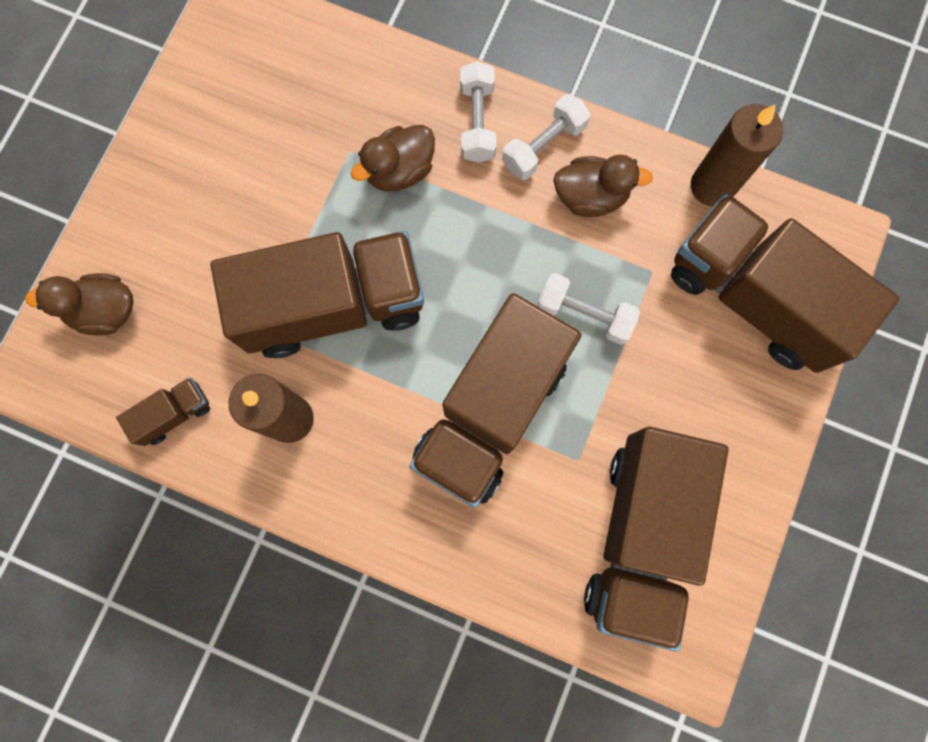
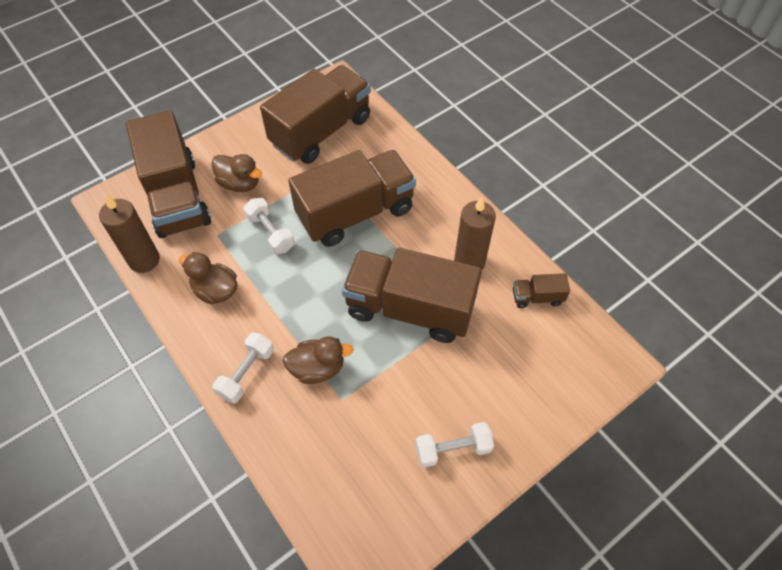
camera: 150 degrees left, 20 degrees down
brown duck [25,273,133,336] -> brown duck moved to [211,154,262,192]
white dumbbell [502,94,590,180] -> white dumbbell moved to [415,422,494,468]

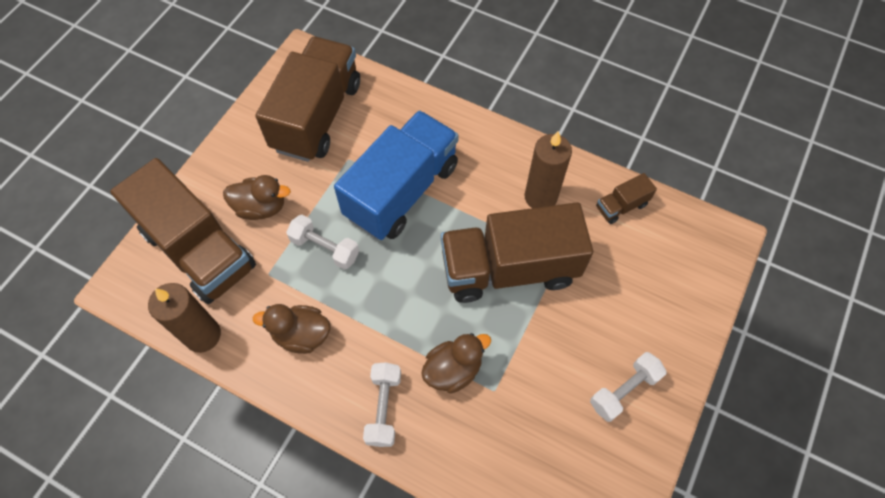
camera: 25 degrees left, 5 degrees up
brown truck [288,150,416,247] -> blue truck [334,110,459,240]

